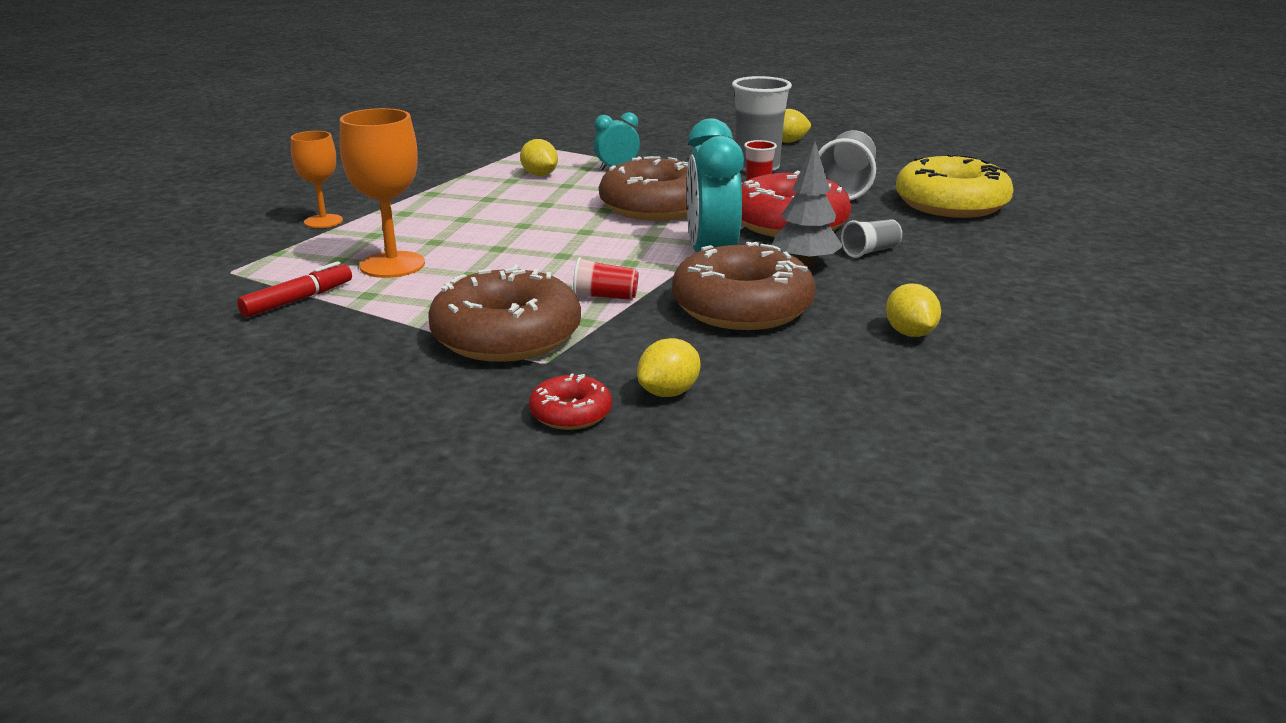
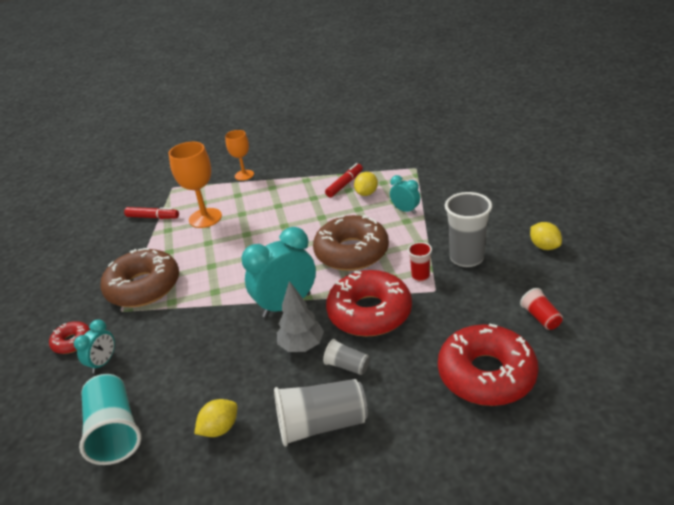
camera: 65 degrees right, 10 degrees up
red cup [573,257,639,300] -> red cup moved to [520,288,563,330]
yellow lemon [637,338,700,397] -> turquoise clock [74,320,115,373]
brown donut [672,242,816,330] -> none
grey cup [818,130,876,201] -> grey cup moved to [274,379,368,446]
yellow donut [896,154,1013,218] -> red donut [438,323,539,406]
none -> turquoise cup [79,374,142,465]
none -> red marker [325,163,363,197]

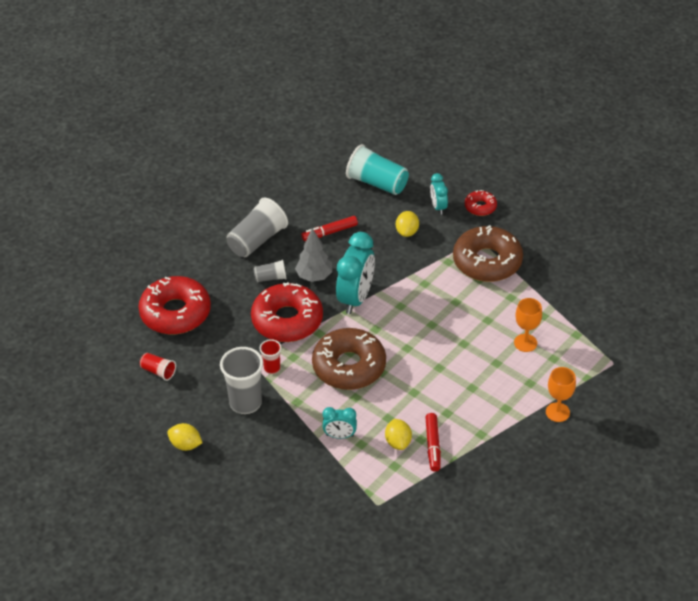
camera: 140 degrees right, 10 degrees up
red marker [124,207,179,219] -> red marker moved to [301,216,358,241]
orange goblet [169,142,222,228] -> orange goblet [514,298,542,352], size x0.64
yellow lemon [194,399,237,437] -> yellow lemon moved to [396,211,419,237]

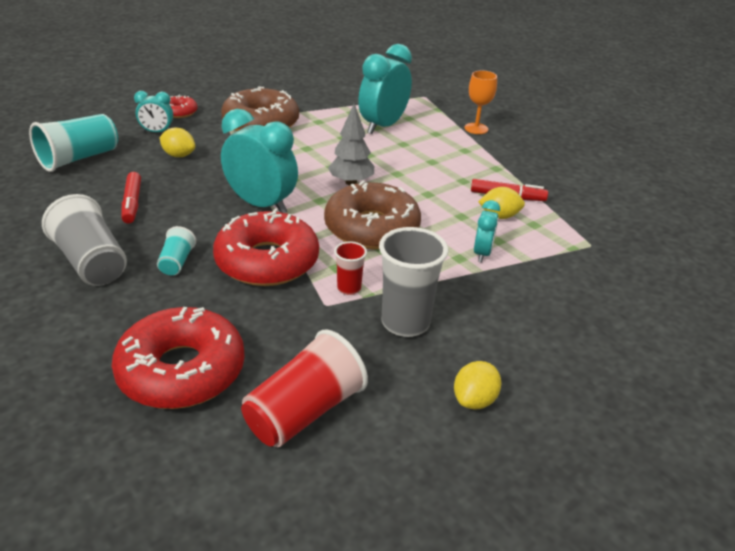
camera: 80 degrees left, 10 degrees down
red cup [140,353,176,381] -> red cup [241,329,368,447], size x1.91
grey cup [253,259,287,282] -> turquoise cup [157,226,196,275]
grey tree [295,228,332,282] -> grey tree moved to [328,104,374,185]
orange goblet [514,298,542,352] -> turquoise clock [358,44,412,134]

